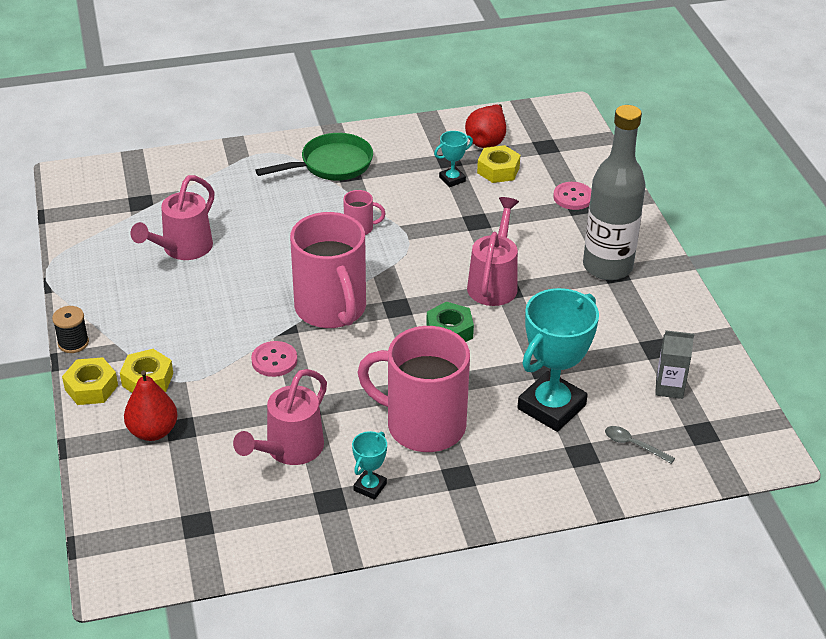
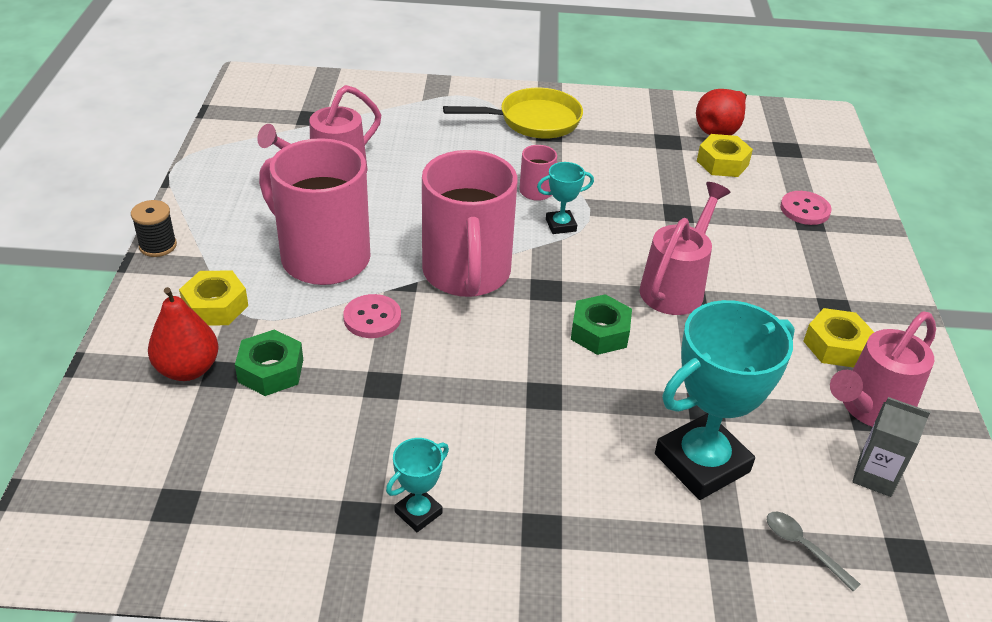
camera: 15 degrees right, 0 degrees up
yellow nut [62,357,118,405] -> yellow nut moved to [803,308,874,368]
pink watering can [233,369,327,465] -> pink watering can moved to [830,312,936,427]
green pan [255,133,373,181] -> yellow pan [443,88,583,139]
pink mug [357,326,470,452] -> pink mug moved to [259,138,370,285]
turquoise trophy [434,131,473,187] -> turquoise trophy moved to [537,162,594,234]
grey bottle [583,105,646,280] -> none
none -> green nut [235,330,303,396]

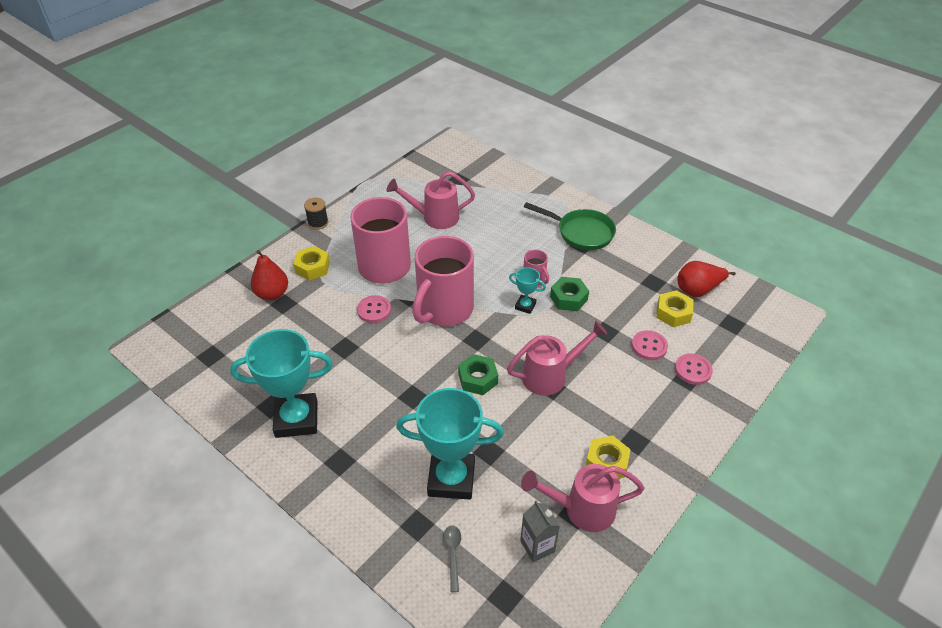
camera: 40 degrees right, 5 degrees up
green nut [235,330,303,396] -> green nut moved to [550,277,589,311]
turquoise trophy [386,438,449,532] -> turquoise trophy [230,329,333,438], size x2.14
yellow pan [443,88,583,139] -> green pan [524,202,616,250]
none -> pink button [632,330,668,360]

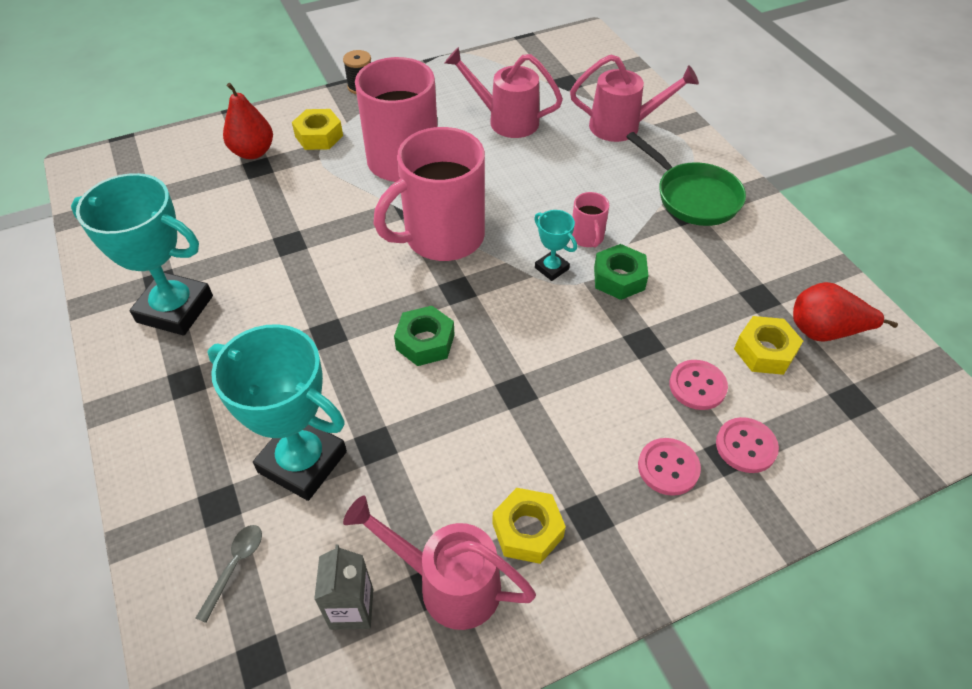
camera: 25 degrees right, 5 degrees up
pink button [357,295,391,323] -> pink button moved to [638,438,701,496]
pink watering can [507,321,607,396] -> pink watering can moved to [570,54,699,142]

